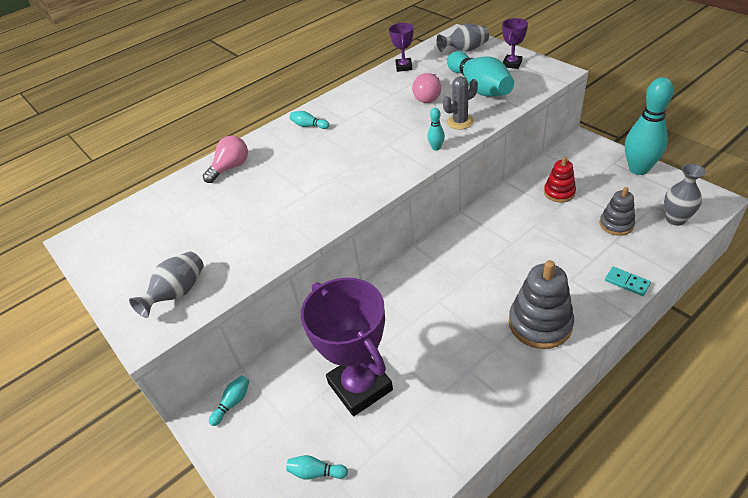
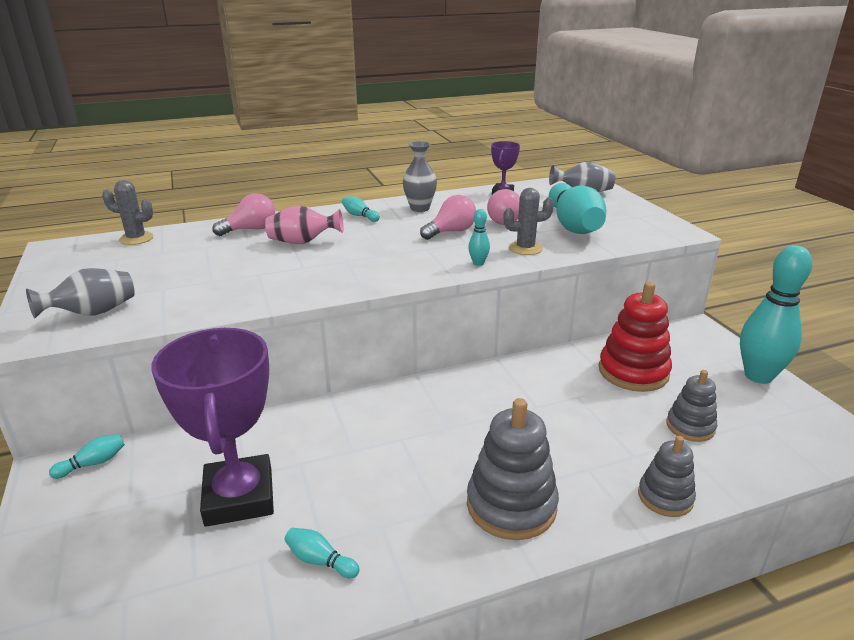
camera: 15 degrees right, 15 degrees down
turquoise bowling pin [286,455,348,480] -> turquoise bowling pin moved to [284,528,360,578]
purple trophy [502,18,528,69] -> none
red stacking toy [544,156,576,203] -> red stacking toy [599,282,672,392], size x1.66
turquoise domino [605,267,651,296] -> grey stacking toy [638,436,696,517]
grey vase [664,164,706,226] -> grey vase moved to [403,141,437,212]
none -> grey cactus [102,180,153,245]
none -> pink vase [265,205,343,244]
none -> pink light bulb [420,195,476,240]

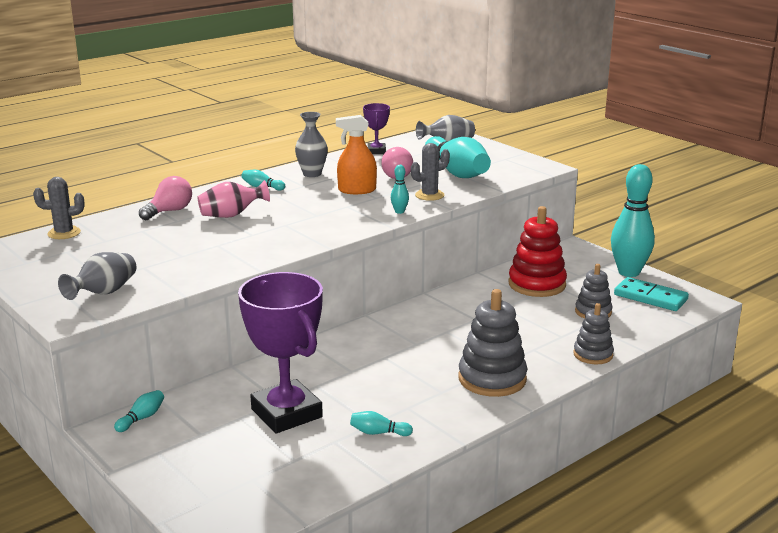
camera: 20 degrees left, 5 degrees down
pink light bulb [420,195,476,240] -> orange spray bottle [336,115,377,194]
none -> turquoise domino [614,277,689,311]

